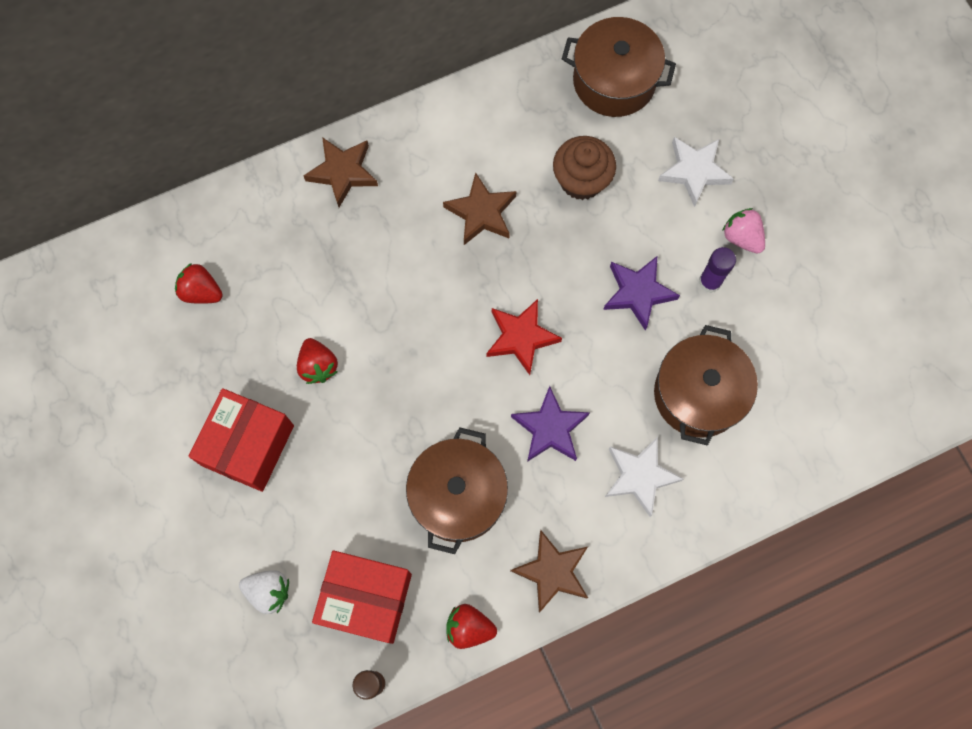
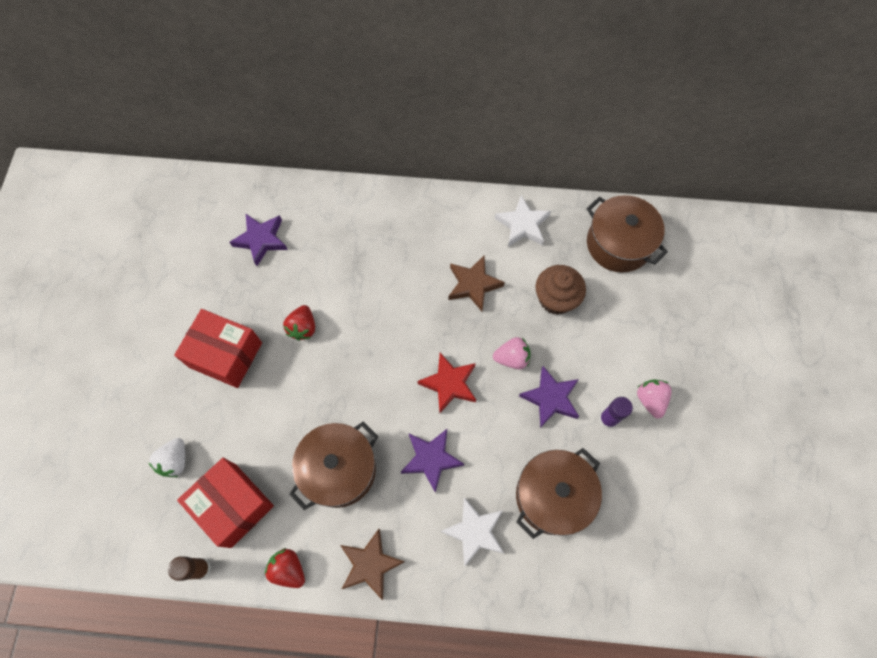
camera: 30 degrees right, 5 degrees down
red strawberry [175,263,223,304] -> purple star [230,214,288,266]
red box [189,388,294,492] -> red box turned 60 degrees clockwise [174,309,262,388]
white strawberry [239,570,289,614] -> white strawberry turned 60 degrees clockwise [148,438,185,477]
brown star [303,137,378,207] -> none
white star [658,137,734,207] -> white star moved to [495,195,551,247]
none -> pink strawberry [493,337,531,369]

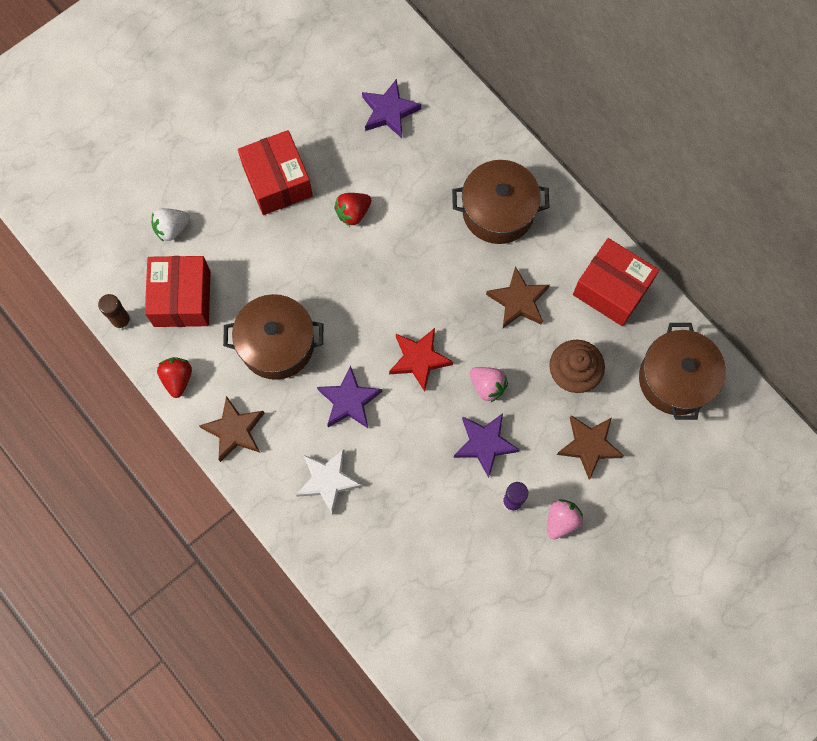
camera: 45 degrees right, 5 degrees up
white star [495,195,551,247] -> red box [573,238,659,326]
brown pot [516,448,602,539] -> brown pot moved to [452,160,550,244]
none -> brown star [557,415,624,479]

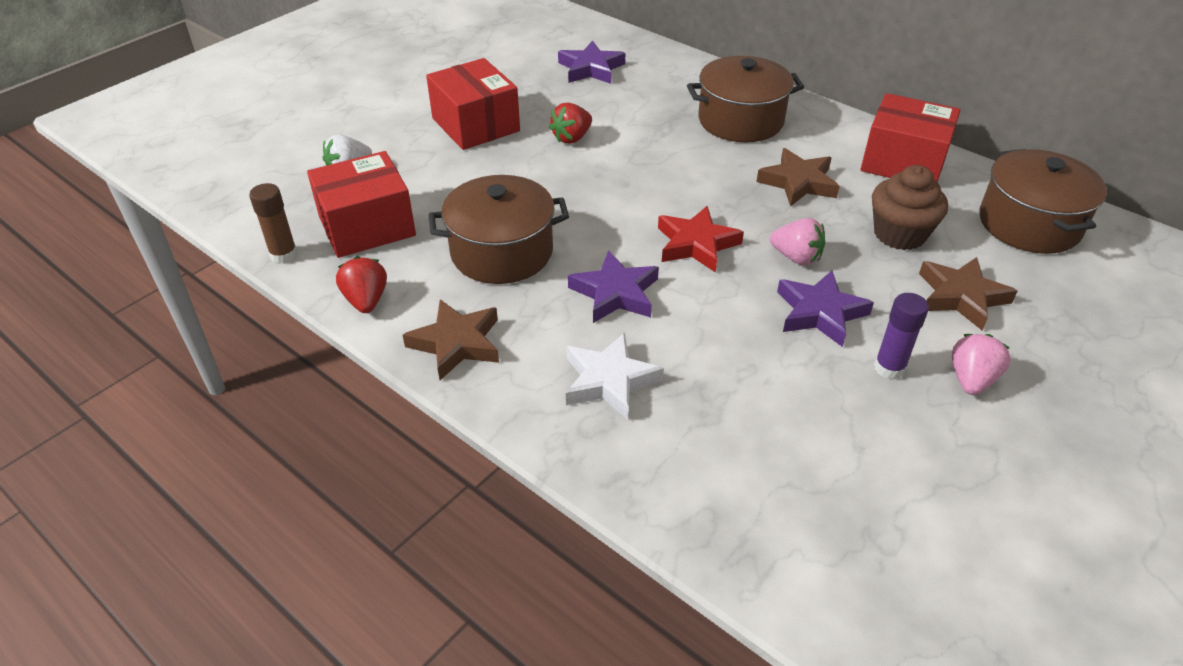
camera: 10 degrees left, 30 degrees down
red box [145,256,211,327] -> red box turned 75 degrees clockwise [307,151,416,258]

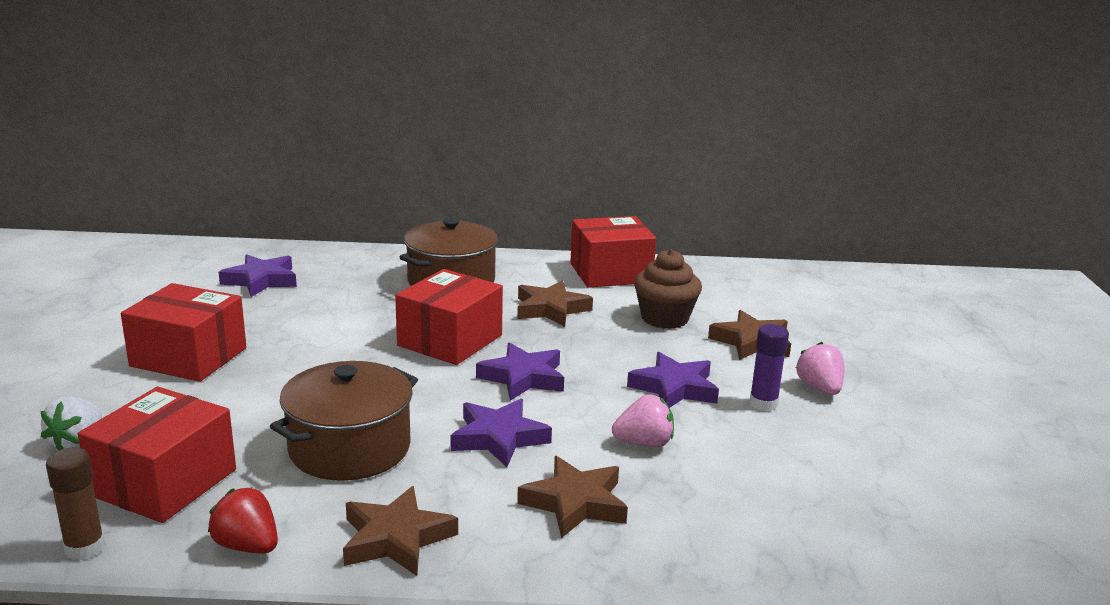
camera: 40 degrees left, 20 degrees down
red strawberry [549,102,592,144] -> none
white star [566,332,664,420] -> brown star [517,456,628,538]
red star [658,206,744,273] -> purple star [476,342,564,401]
pink strawberry [770,218,825,266] -> pink strawberry moved to [612,394,674,447]
brown pot [979,149,1107,254] -> none
none -> red box [395,269,503,365]

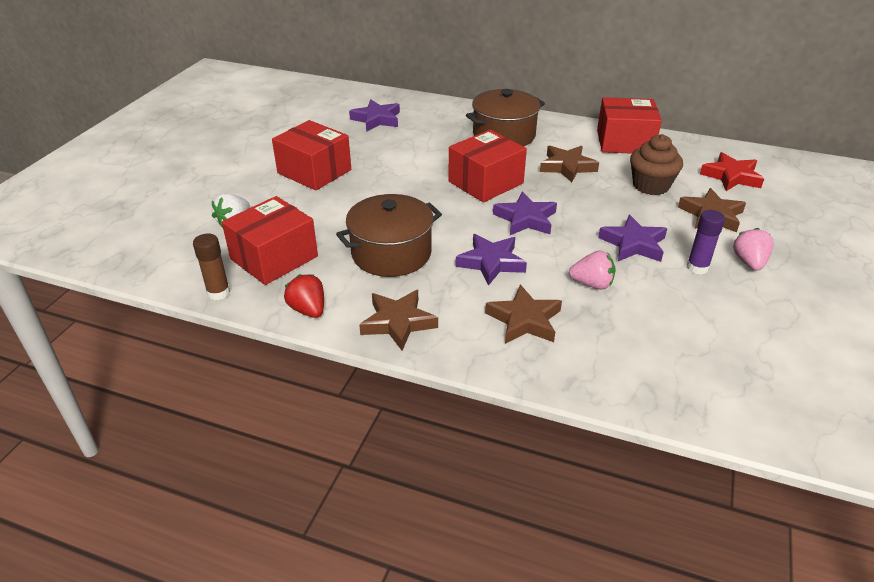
camera: 20 degrees right, 15 degrees up
none -> red star [700,152,764,191]

